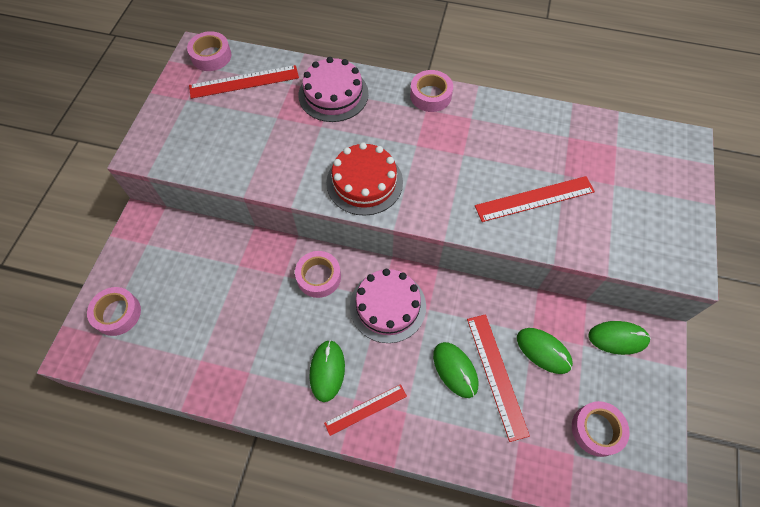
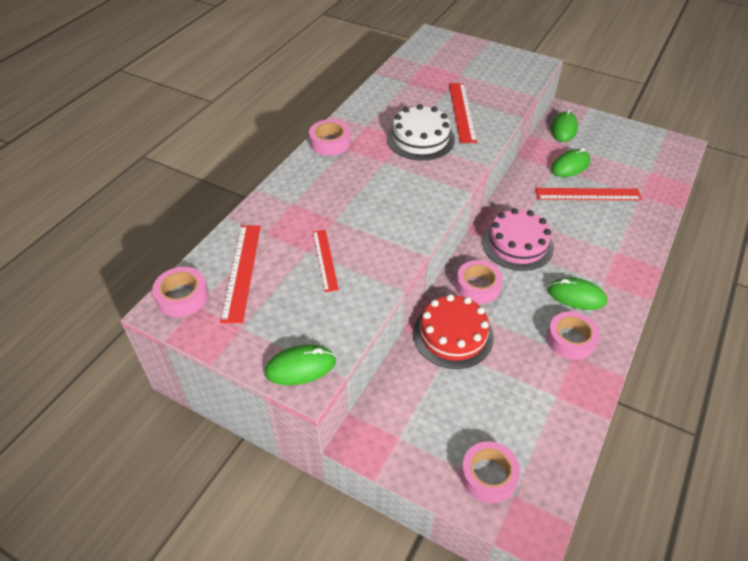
camera: 75 degrees left, 15 degrees down
pink cake [298,57,369,122] -> none
red ruler [324,384,407,436] -> red ruler moved to [313,230,339,292]
red cake [326,142,403,216] -> red cake moved to [413,294,494,369]
green mouse [433,342,478,398] -> green mouse moved to [265,345,336,385]
pink tape [572,401,630,457] -> pink tape moved to [547,311,600,360]
none -> white cake [387,104,455,160]

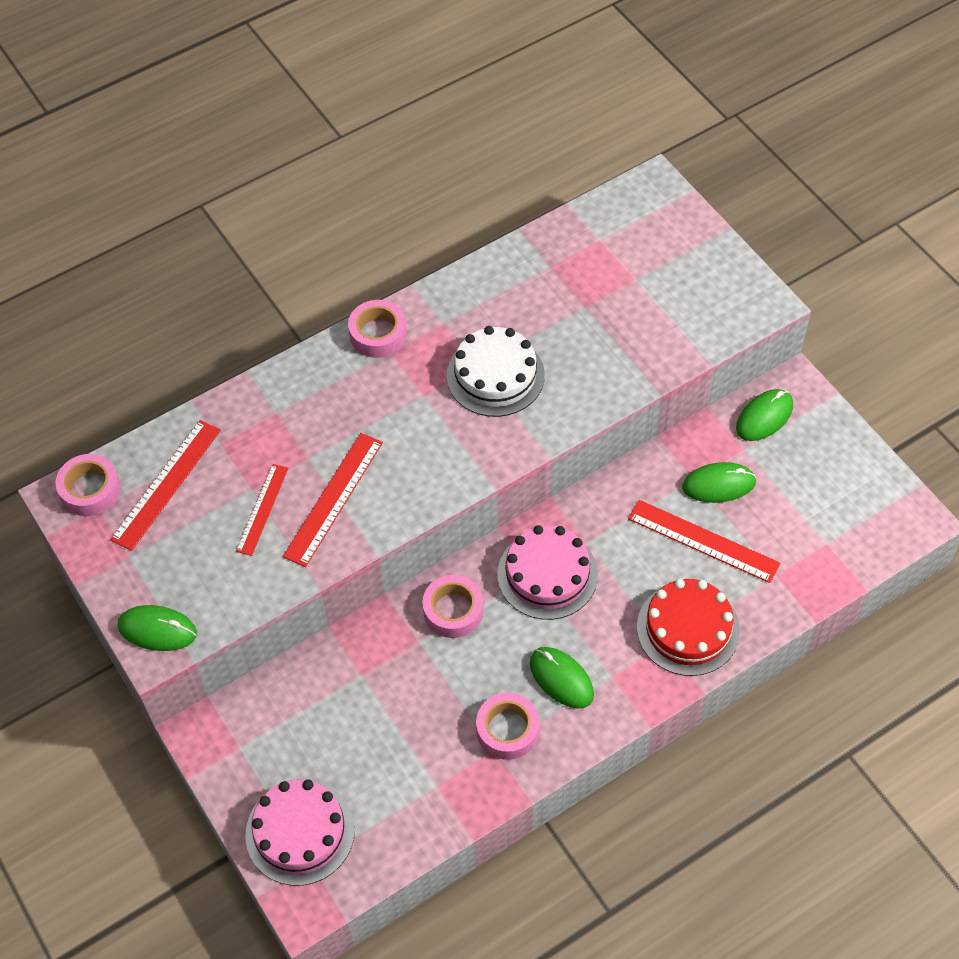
camera: 30 degrees right, 10 degrees up
red cake [413,294,494,369] -> red cake moved to [637,579,740,676]
red ruler [449,83,477,143] -> red ruler moved to [283,433,383,567]
pink tape [461,441,520,503] -> pink cake [245,779,355,886]

